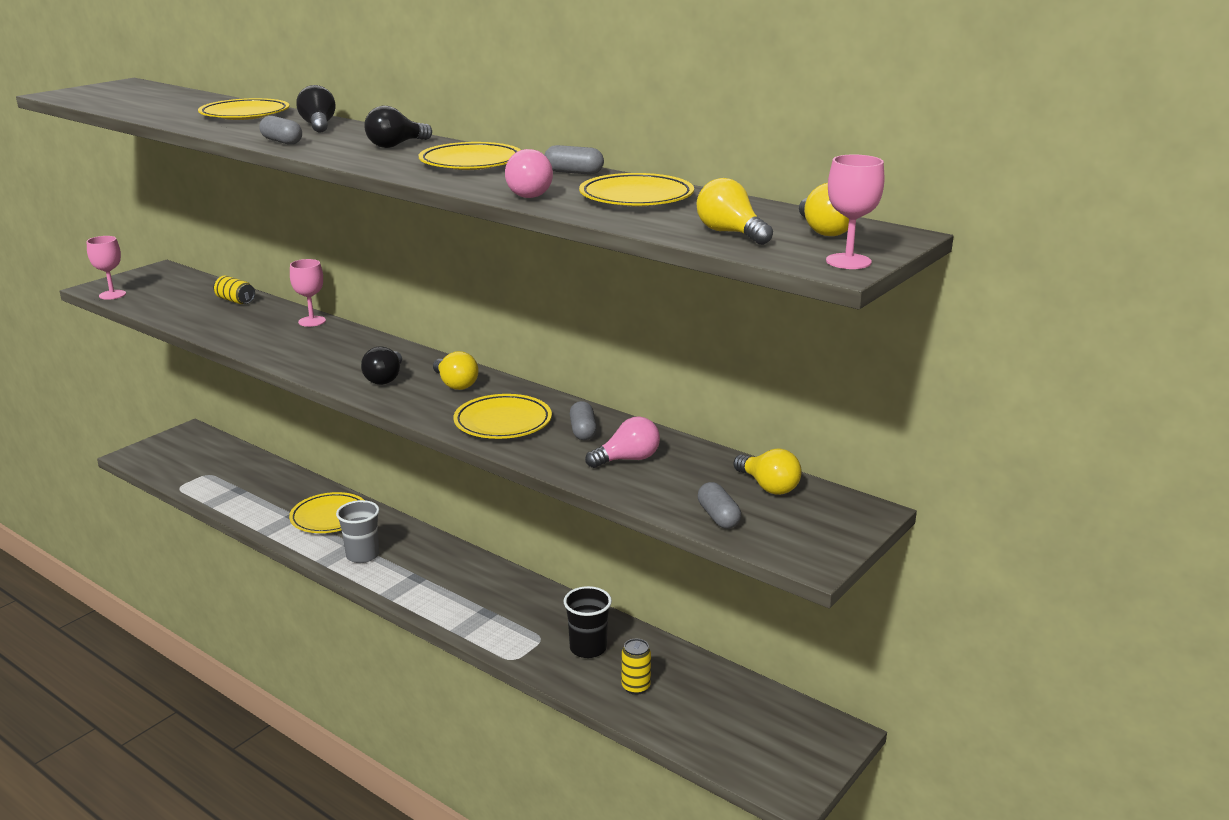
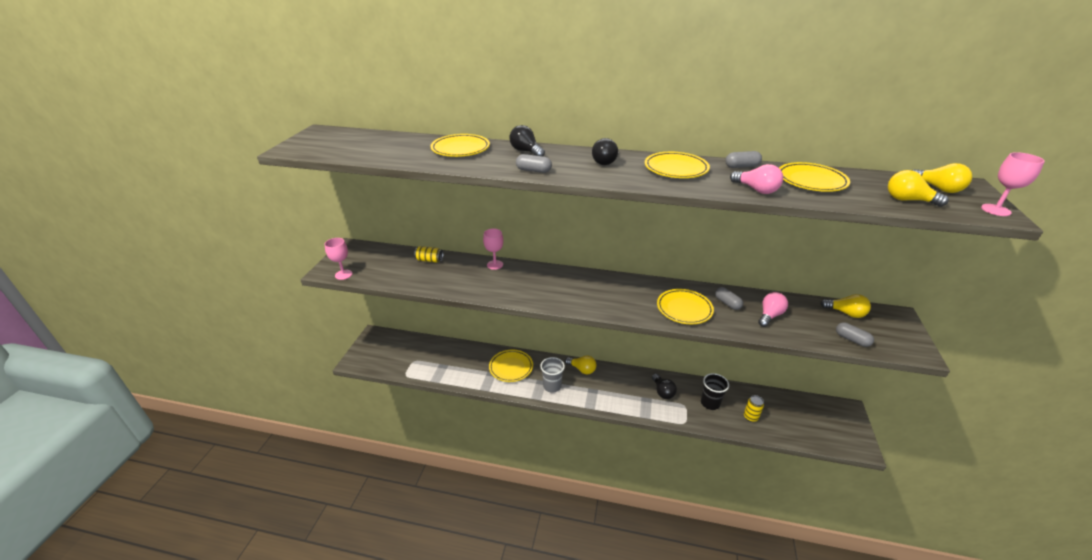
camera: 25 degrees left, 10 degrees up
black light bulb [361,346,402,385] -> black light bulb moved to [652,373,677,399]
yellow light bulb [433,351,479,390] -> yellow light bulb moved to [565,355,596,374]

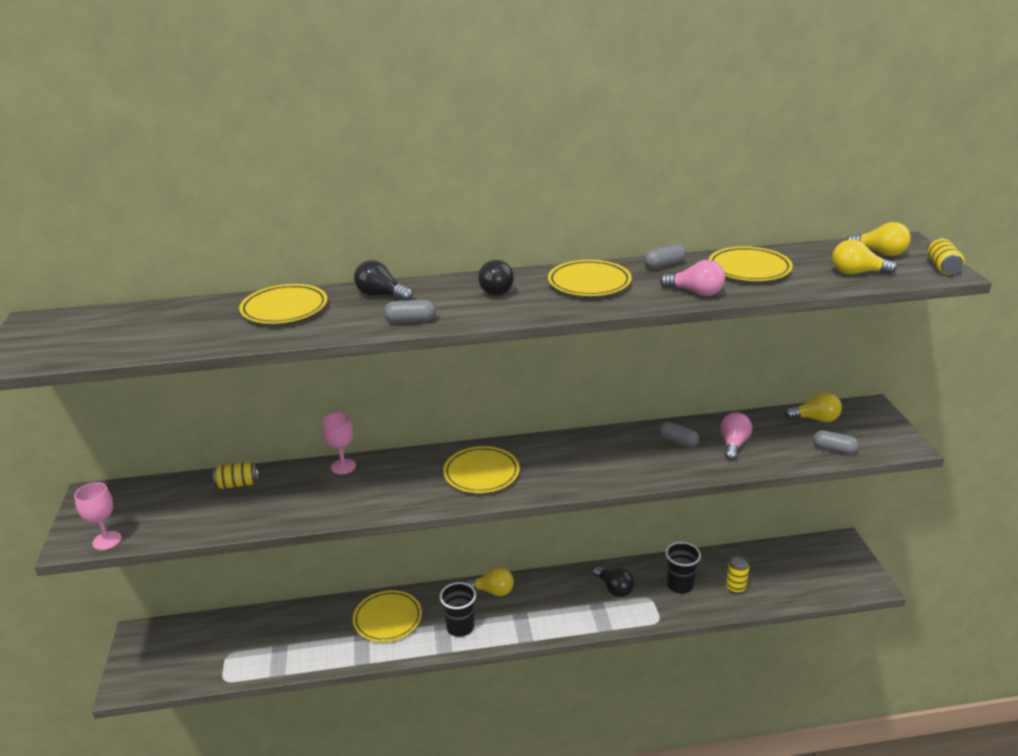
camera: 20 degrees left, 5 degrees down
grey cup [540,357,565,393] -> black cup [440,582,476,637]
yellow plate [657,289,714,324] -> yellow plate moved to [443,446,520,493]
pink goblet [981,152,1045,216] -> yellow can [927,238,965,275]

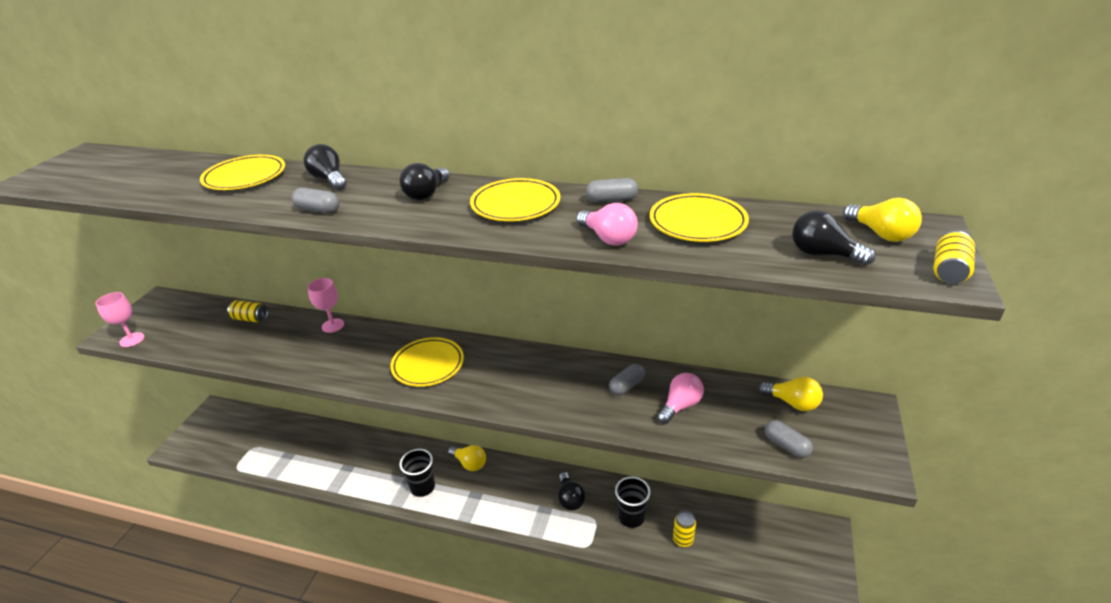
camera: 25 degrees right, 5 degrees up
yellow plate [353,590,422,642] -> none
grey capsule [659,422,699,448] -> grey capsule turned 75 degrees clockwise [609,364,645,395]
yellow light bulb [832,239,897,275] -> black light bulb [792,210,875,265]

